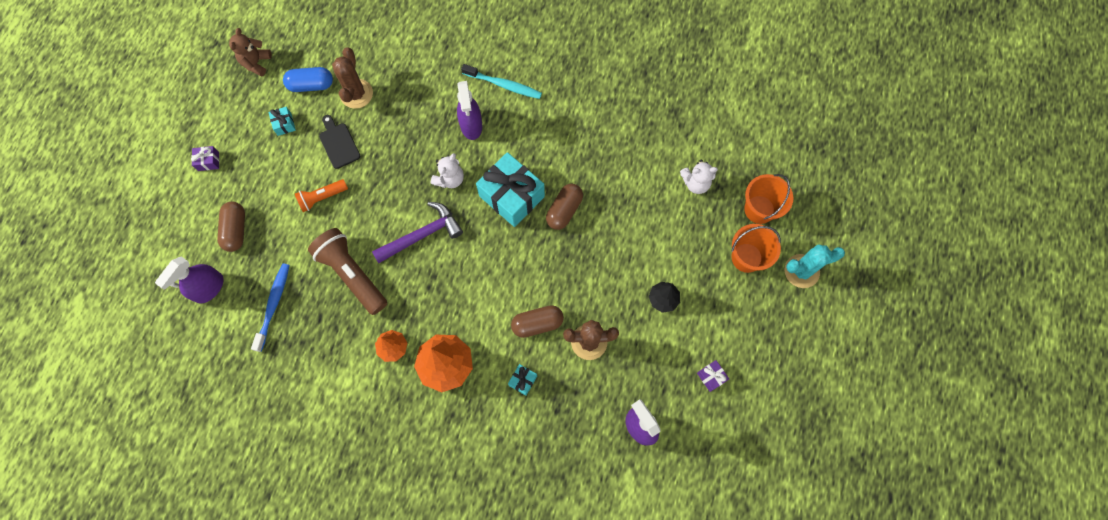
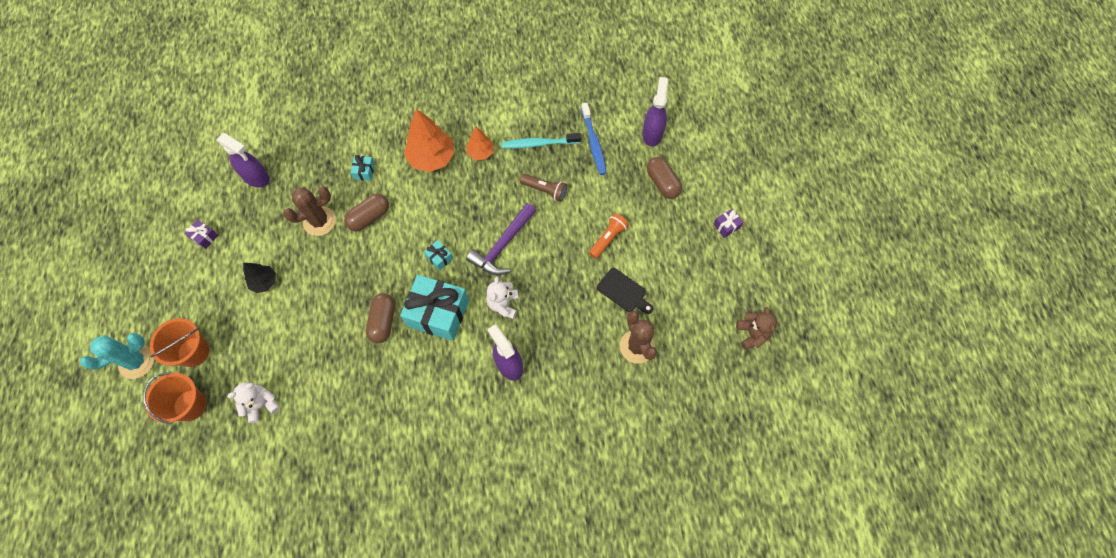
camera: 155 degrees right, 5 degrees down
turquoise gift [268,107,296,136] -> turquoise gift moved to [424,240,453,271]
blue capsule [283,67,333,92] -> none
brown flashlight [308,228,387,315] -> brown flashlight [520,174,567,202], size x0.56
turquoise toothbrush [461,64,542,99] -> turquoise toothbrush moved to [501,133,581,149]

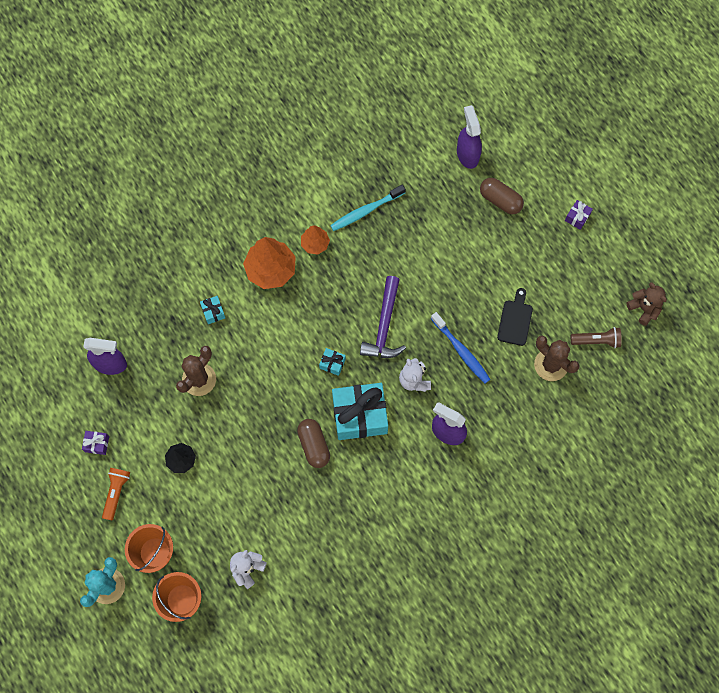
camera: 25 degrees left, 5 degrees up
brown capsule [344,194,389,231] -> none
brown flashlight [520,174,567,202] -> brown flashlight moved to [571,327,622,348]
blue toothbrush [581,103,606,175] -> blue toothbrush moved to [431,312,490,384]
orange flashlight [589,213,629,259] -> orange flashlight moved to [102,468,130,521]
black cutting board [597,268,653,314] -> black cutting board turned 90 degrees counterclockwise [497,288,533,346]

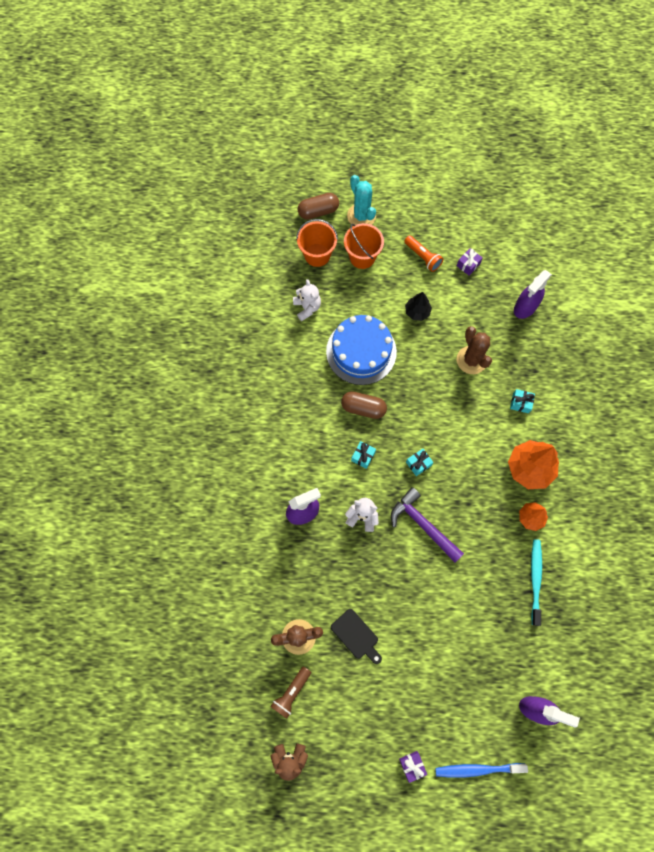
camera: 125 degrees right, 0 degrees up
turquoise gift [332,383,388,440] -> turquoise gift [351,441,376,469], size x0.43
blue toothbrush [431,312,490,384] -> blue toothbrush moved to [435,763,528,778]
brown capsule [480,178,524,214] -> brown capsule moved to [298,193,339,220]
none -> blue cake [326,315,397,385]

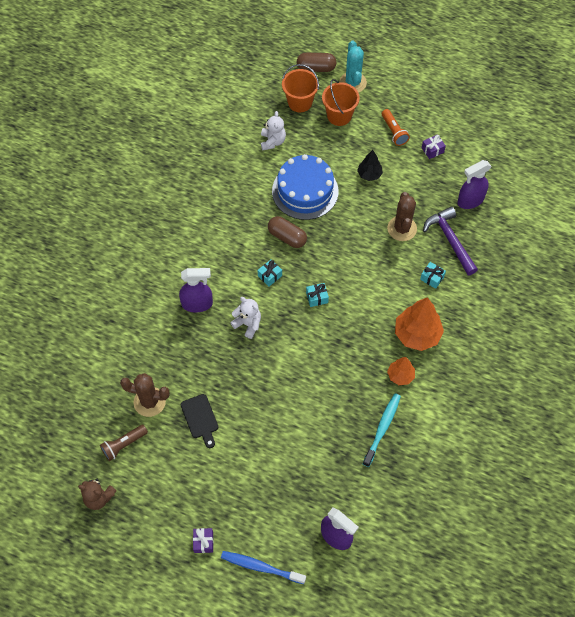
camera: 20 degrees right, 10 degrees down
purple hammer [391,487,464,562] -> purple hammer moved to [423,206,478,275]

